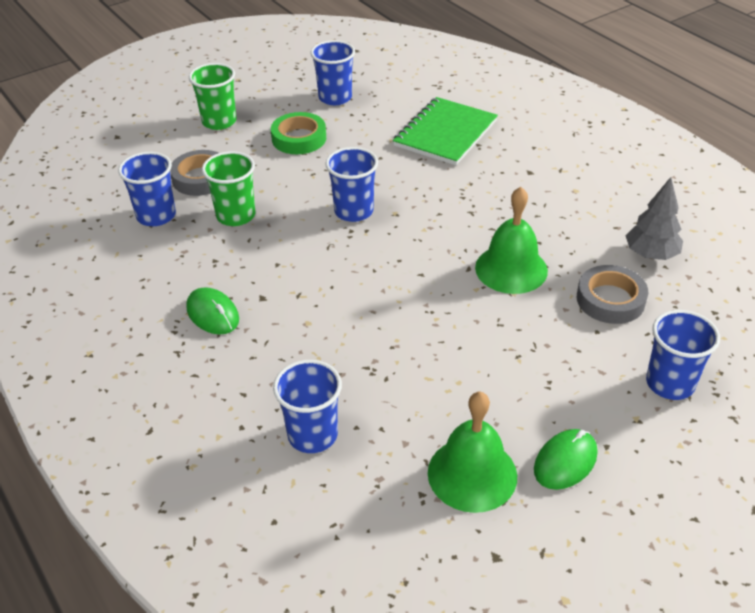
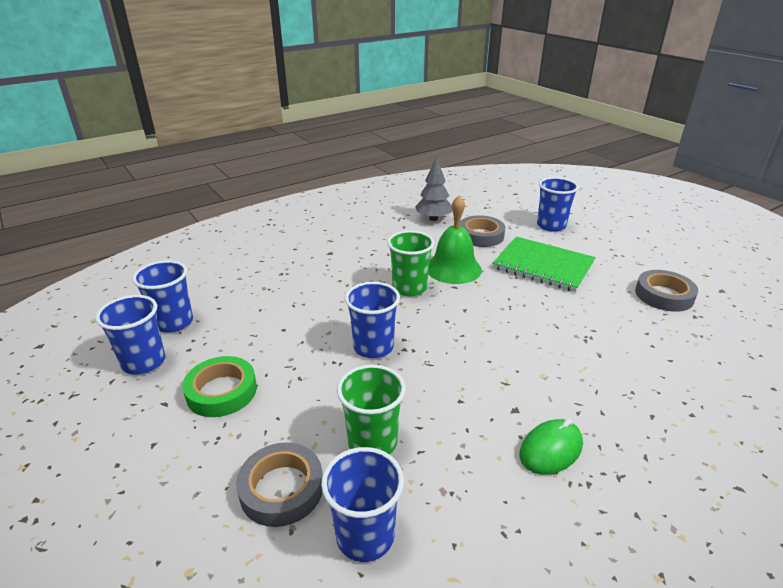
camera: 90 degrees left, 10 degrees down
green cup [189,63,236,130] -> green cup moved to [387,231,434,296]
blue cup [273,360,342,453] -> blue cup moved to [132,260,193,333]
green notebook [393,97,498,165] -> green notebook moved to [492,236,596,292]
green bell [428,392,517,513] -> grey tape [635,270,698,312]
green mouse [534,429,597,490] -> none

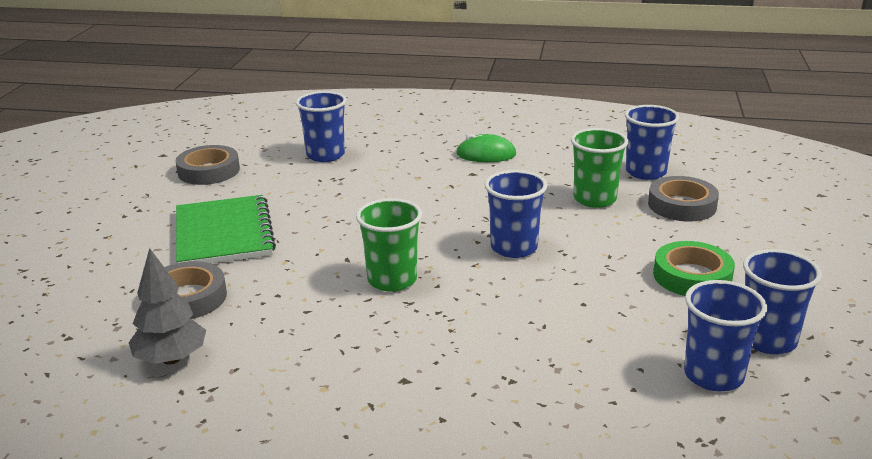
camera: 135 degrees left, 5 degrees down
green bell [428,195,482,284] -> none
blue cup [537,177,579,232] -> blue cup moved to [296,91,347,162]

